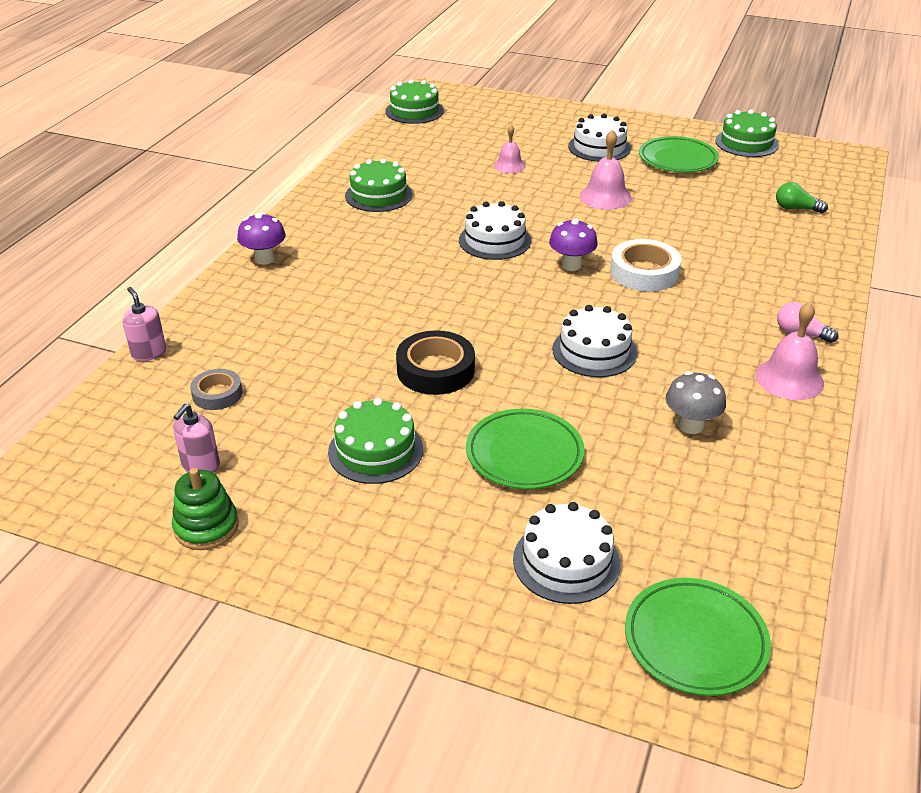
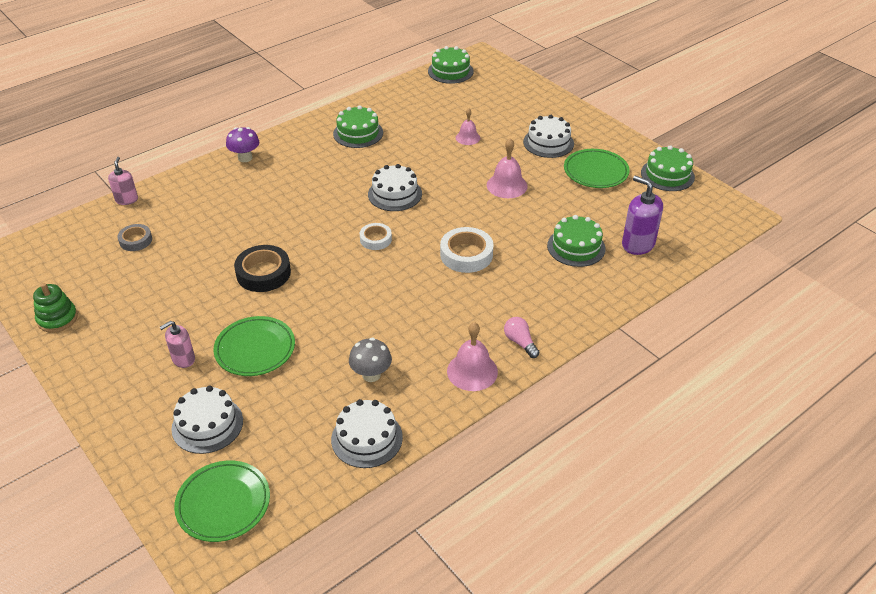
camera: 30 degrees right, 5 degrees up
pink soap dispenser [173,404,220,473] -> pink soap dispenser moved to [160,321,195,368]
green cake [328,398,423,484] -> green cake moved to [547,215,606,267]
purple mushroom [549,218,598,271] -> none
white cake [552,305,637,377] -> white cake moved to [331,399,403,468]
green light bulb [776,182,828,213] -> purple soap dispenser [622,176,663,255]
none -> white tape [360,223,392,250]

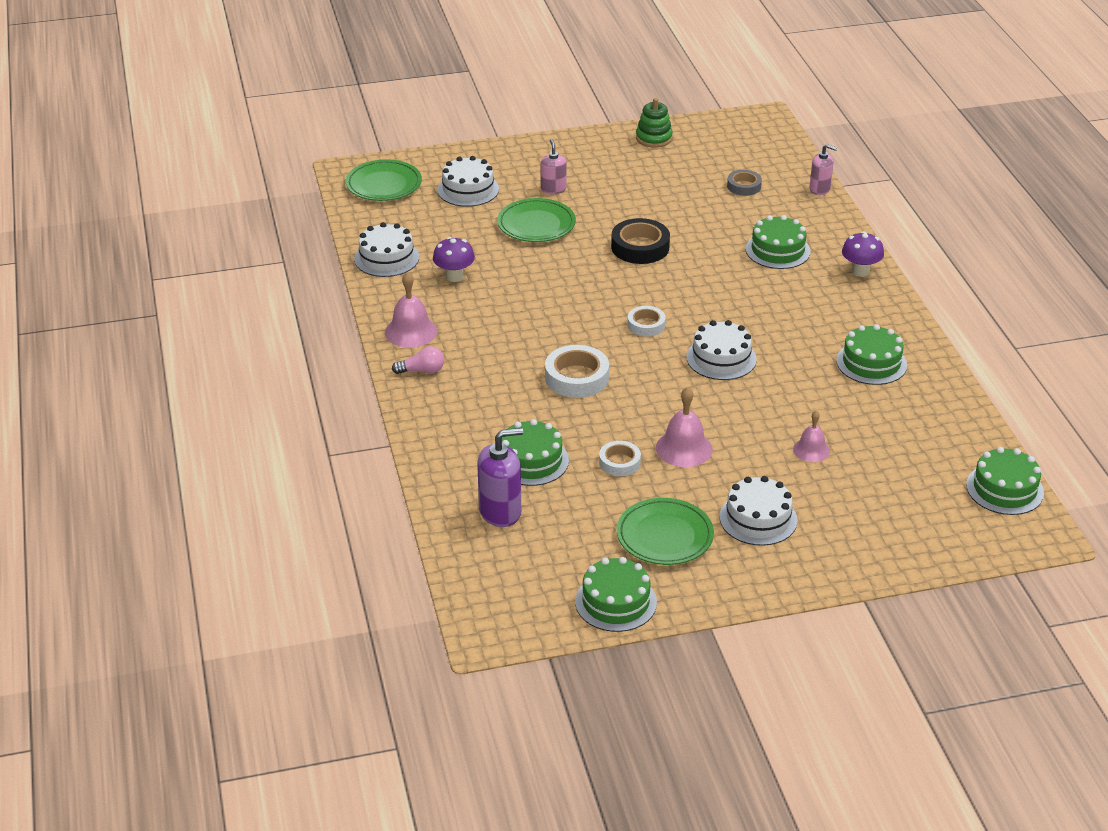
camera: 115 degrees right, 5 degrees down
grey mushroom [349,338,392,382] -> purple mushroom [433,237,475,282]
none -> white tape [599,441,641,476]
none -> green cake [746,215,810,269]

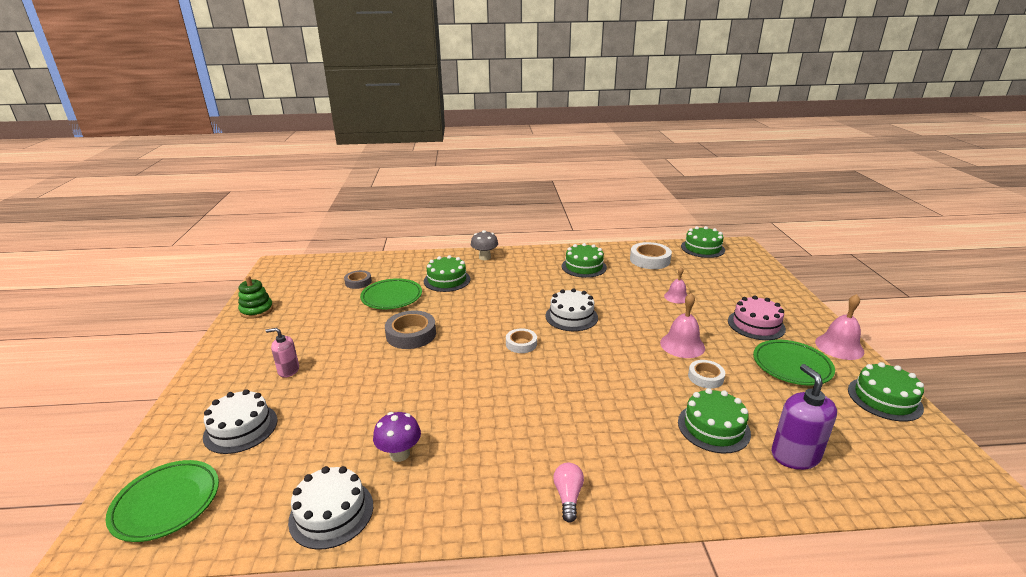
camera: 80 degrees left, 10 degrees down
pink bell [385,272,437,348] -> pink bell moved to [815,294,865,360]
green plate [497,198,576,242] -> green plate moved to [360,278,422,309]
white tape [545,345,609,398] -> white tape moved to [630,242,672,269]
black tape [611,218,670,264] -> grey tape [385,310,436,349]
white cake [720,476,797,546] -> pink cake [728,296,786,340]
pink soap dispenser [810,144,837,195] -> none
purple mushroom [842,231,884,277] -> grey mushroom [471,230,498,260]

